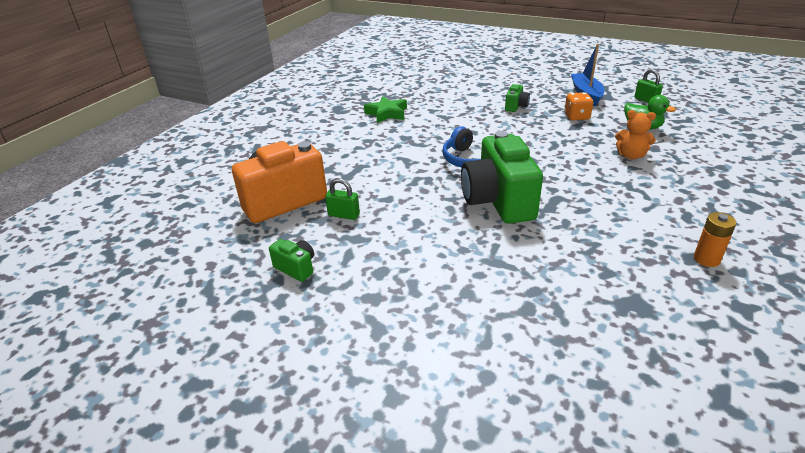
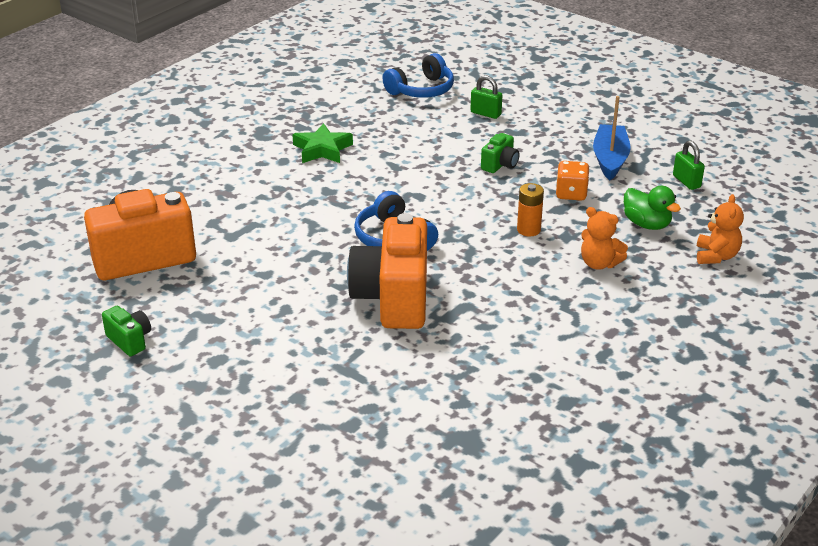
camera: 10 degrees right, 0 degrees up
green padlock [325,178,360,220] -> green padlock moved to [470,75,502,119]
green camera [461,131,543,224] -> orange camera [347,213,427,329]
orange battery [694,212,736,267] -> orange battery moved to [517,183,544,236]
none -> blue headphones [382,53,454,98]
none -> orange teddy bear [697,194,744,264]

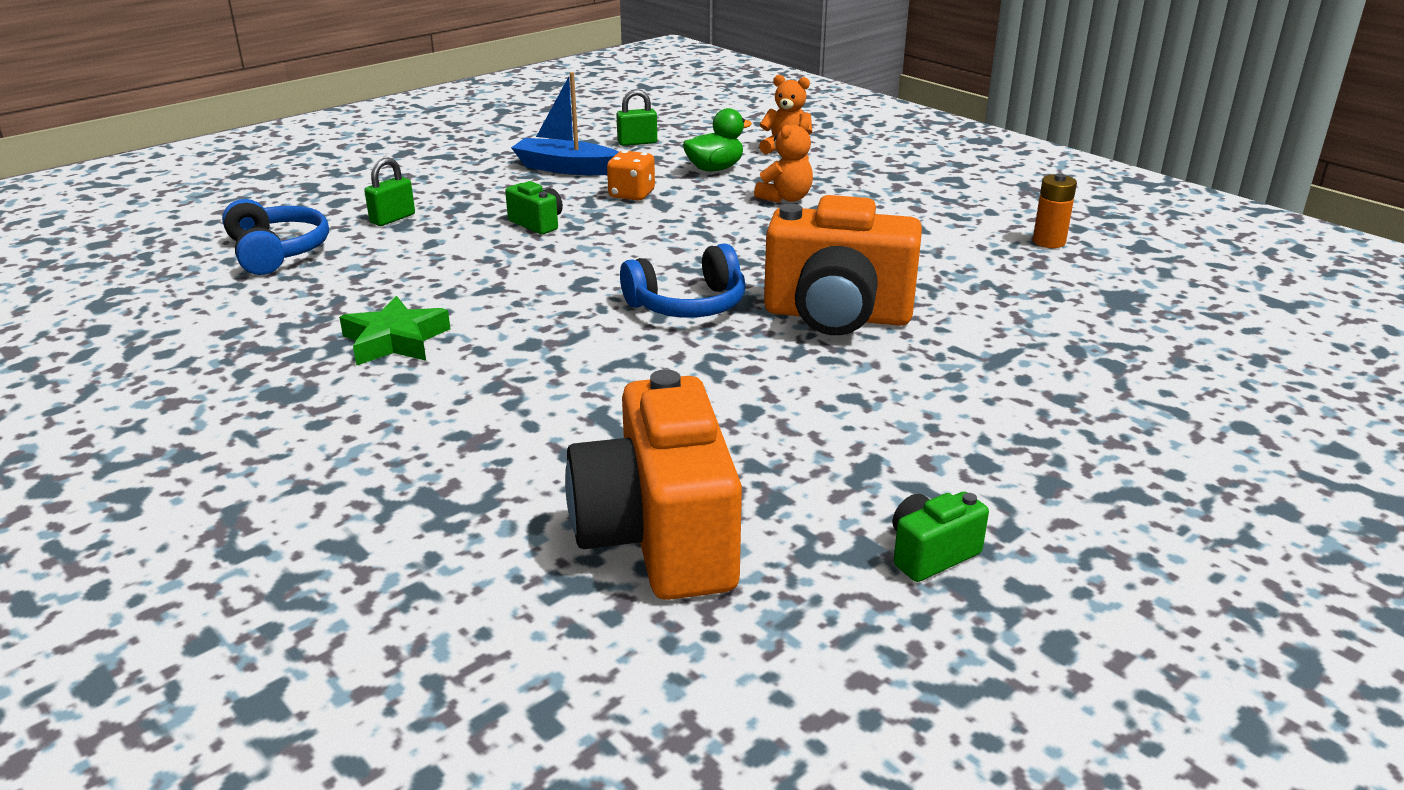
camera: 80 degrees left, 5 degrees down
orange battery [517,183,544,236] -> orange battery moved to [1033,173,1077,248]

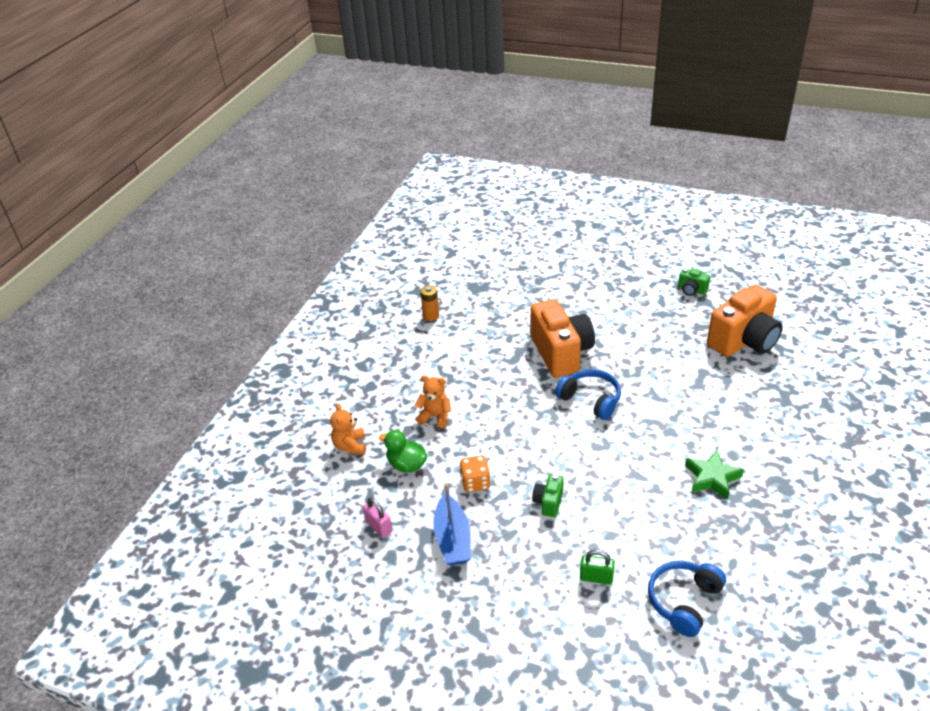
camera: 115 degrees left, 10 degrees up
green padlock [616,89,657,146] -> pink padlock [363,497,392,538]

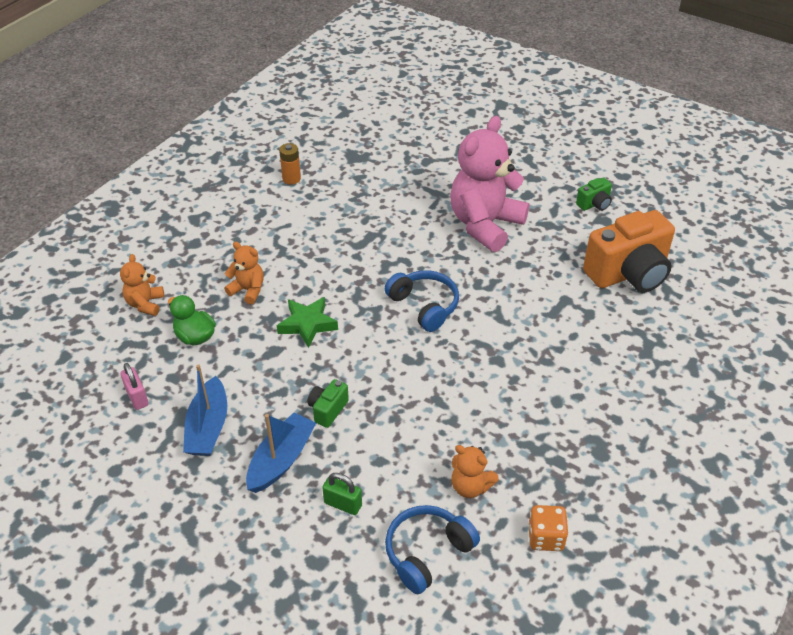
camera: 10 degrees right, 5 degrees up
orange dice [460,456,491,492] -> orange dice moved to [528,505,568,551]
orange camera [531,299,595,378] -> none
green camera [678,268,710,296] -> green camera turned 75 degrees counterclockwise [576,177,612,211]
green star [685,450,744,500] -> green star moved to [277,297,338,348]
none -> blue boat [246,412,316,493]
none -> pink teddy bear [450,116,529,252]
none -> orange teddy bear [452,445,499,498]

